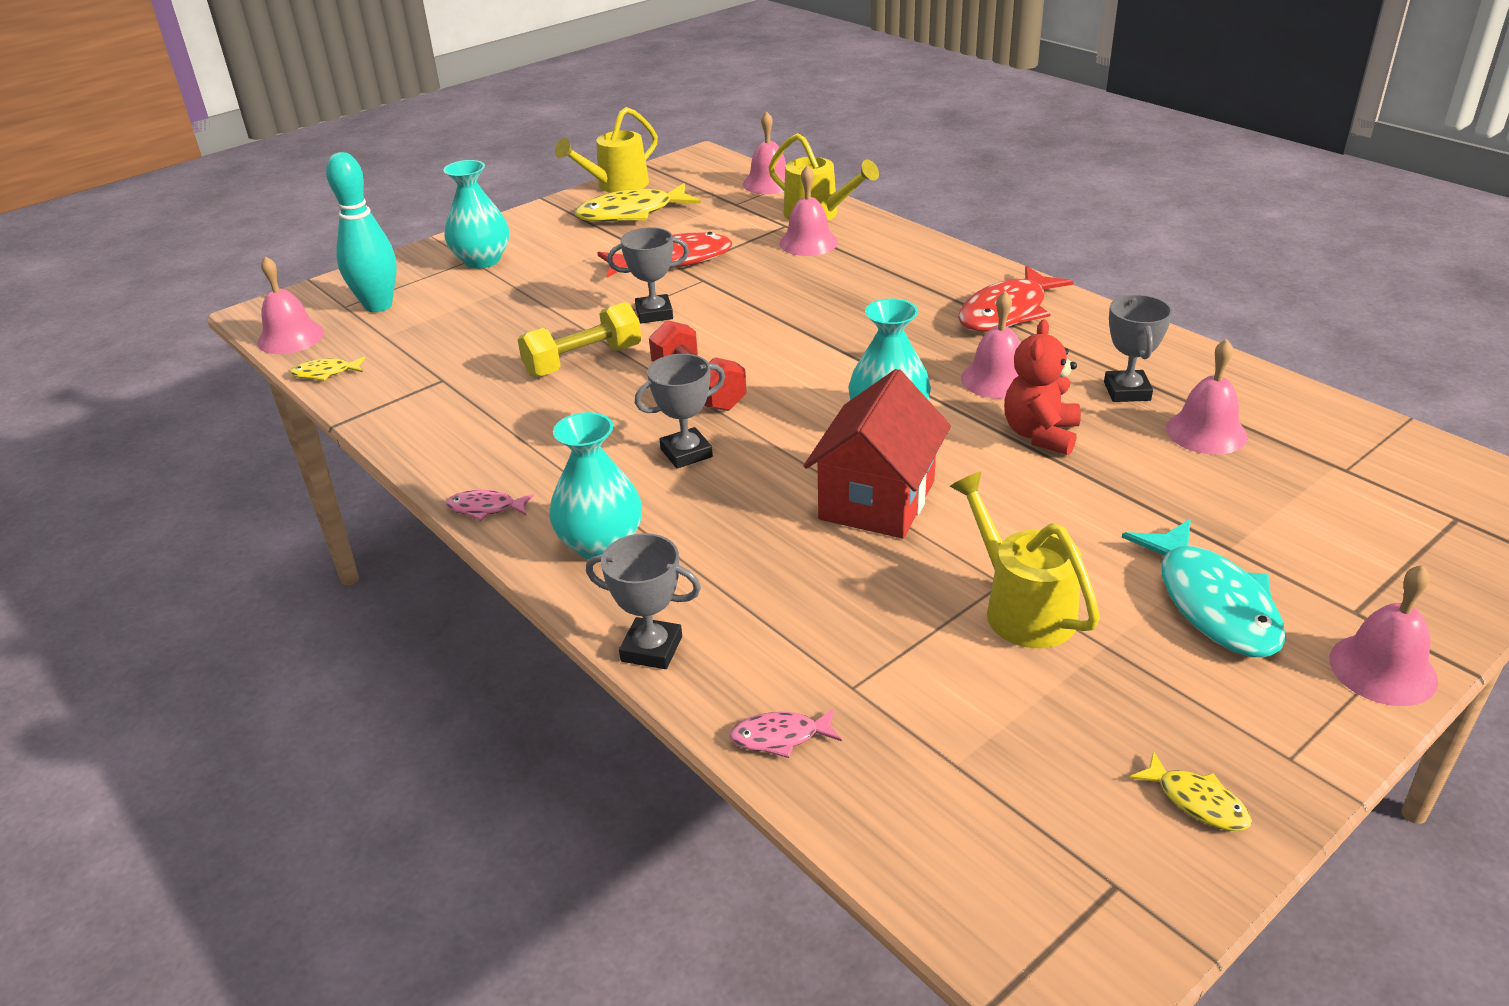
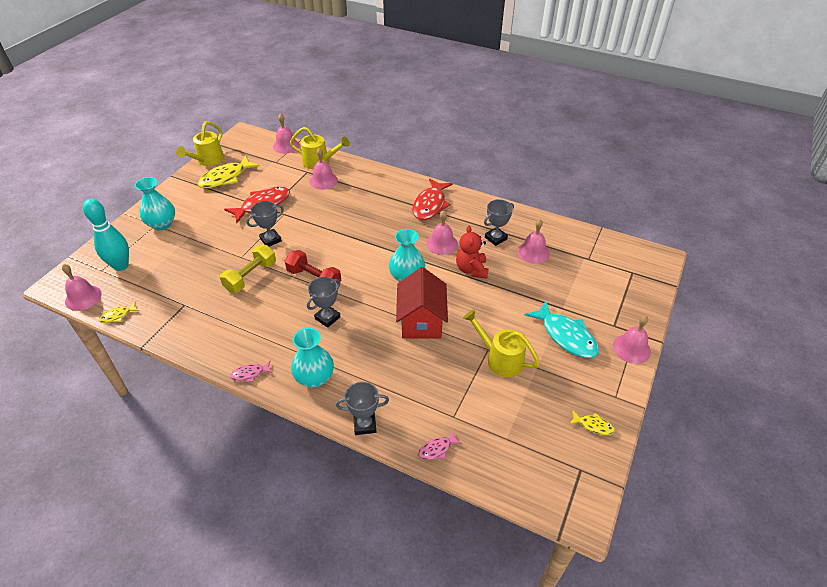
camera: 25 degrees left, 10 degrees up
grey trophy [1104,295,1172,402] -> grey trophy turned 75 degrees clockwise [484,199,514,246]

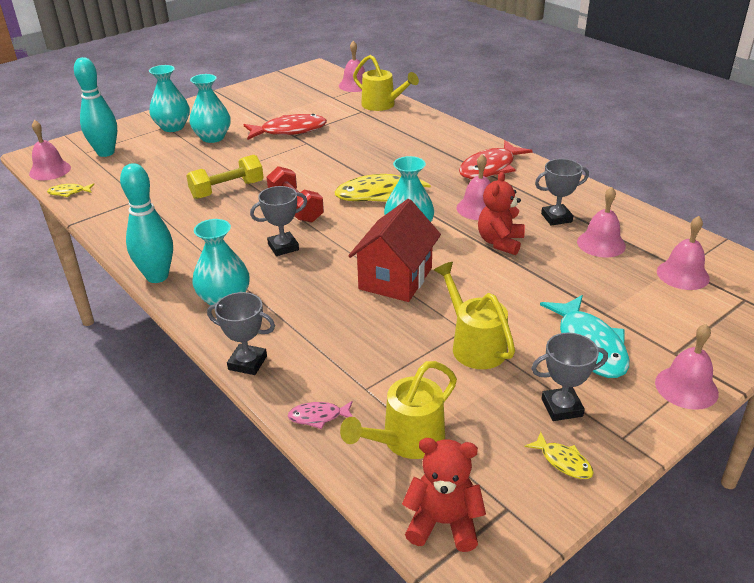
camera: 25 degrees right, 10 degrees down
yellow watering can [176,121,224,166] -> yellow watering can moved to [340,361,457,459]
yellow fish [198,155,260,189] -> yellow fish moved to [335,174,431,202]
pink fish [230,361,273,382] -> turquoise bowling pin [120,163,173,283]
grey trophy [246,201,284,247] -> grey trophy moved to [531,333,608,421]
pink bell [309,148,338,190] -> pink bell moved to [657,216,710,290]
none -> turquoise vase [189,74,230,143]
none -> red teddy bear [402,438,486,552]

